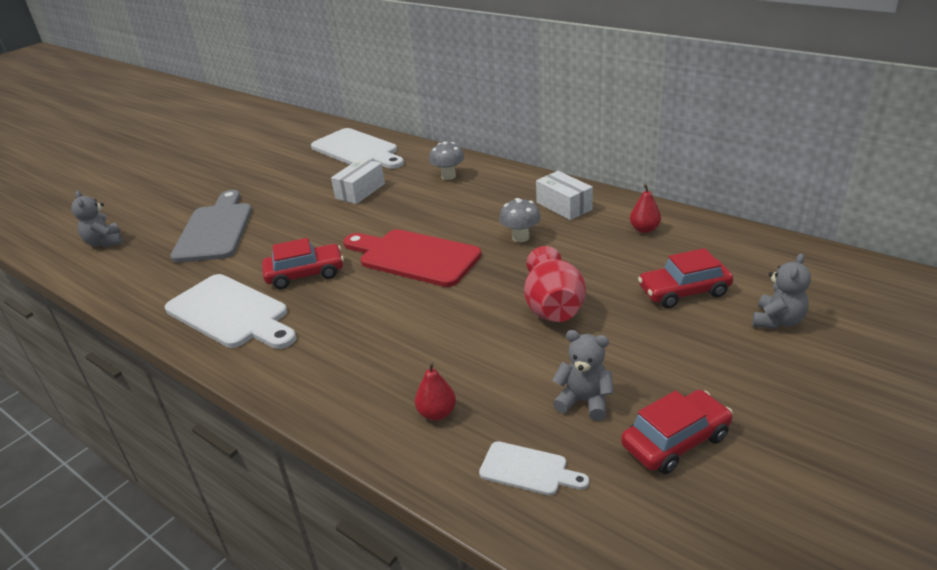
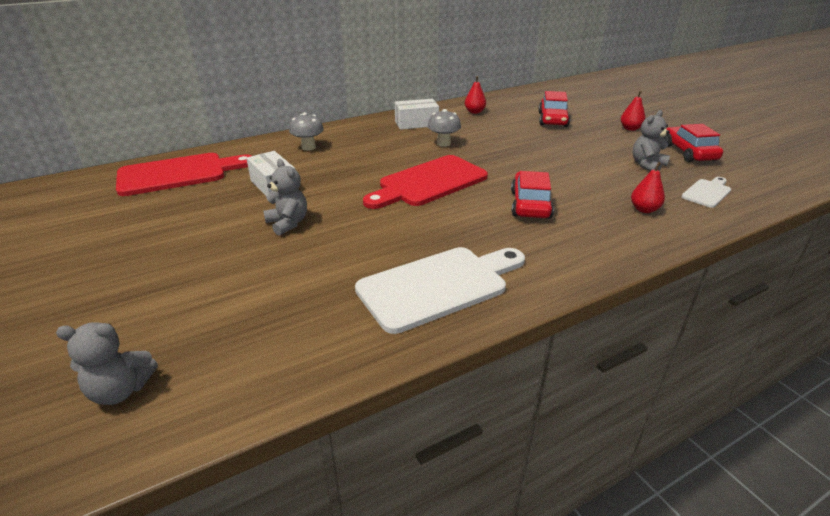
camera: 70 degrees left, 0 degrees up
grey cutting board [170,190,252,263] -> none
red car [262,238,344,289] -> red car moved to [511,171,554,219]
white cutting board [311,128,404,169] -> red cutting board [116,153,251,196]
red vase [524,246,586,322] -> none
grey teddy bear [752,253,811,329] -> grey teddy bear moved to [263,159,307,236]
none -> red pear [621,91,645,131]

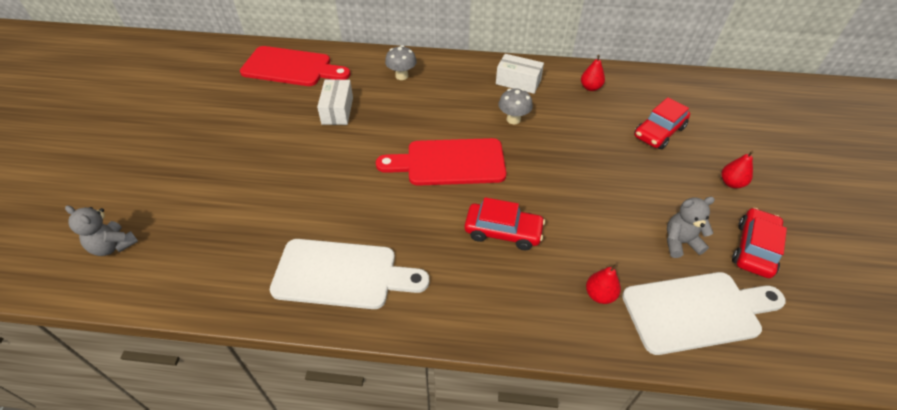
camera: 35 degrees right, 15 degrees up
grey teddy bear [263,159,307,236] -> none
red car [511,171,554,219] -> red car turned 60 degrees clockwise [465,197,545,250]
white cutting board [681,177,731,208] -> white cutting board [622,272,786,355], size x2.00

